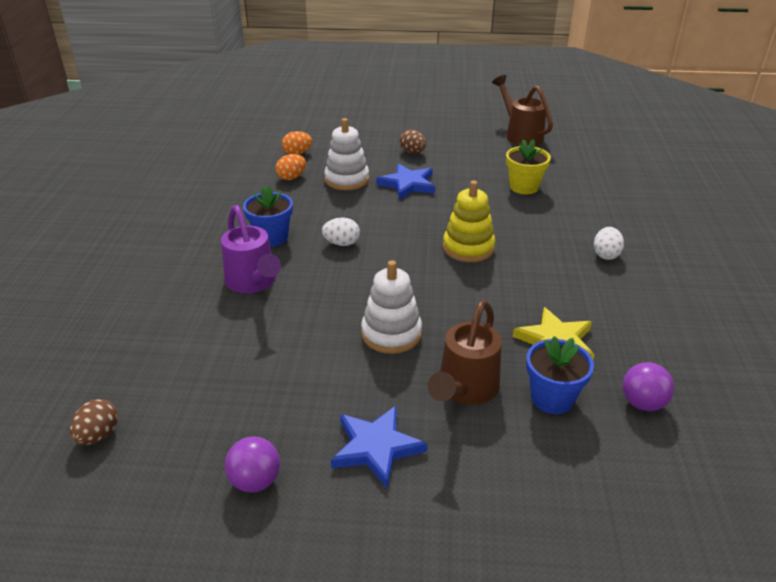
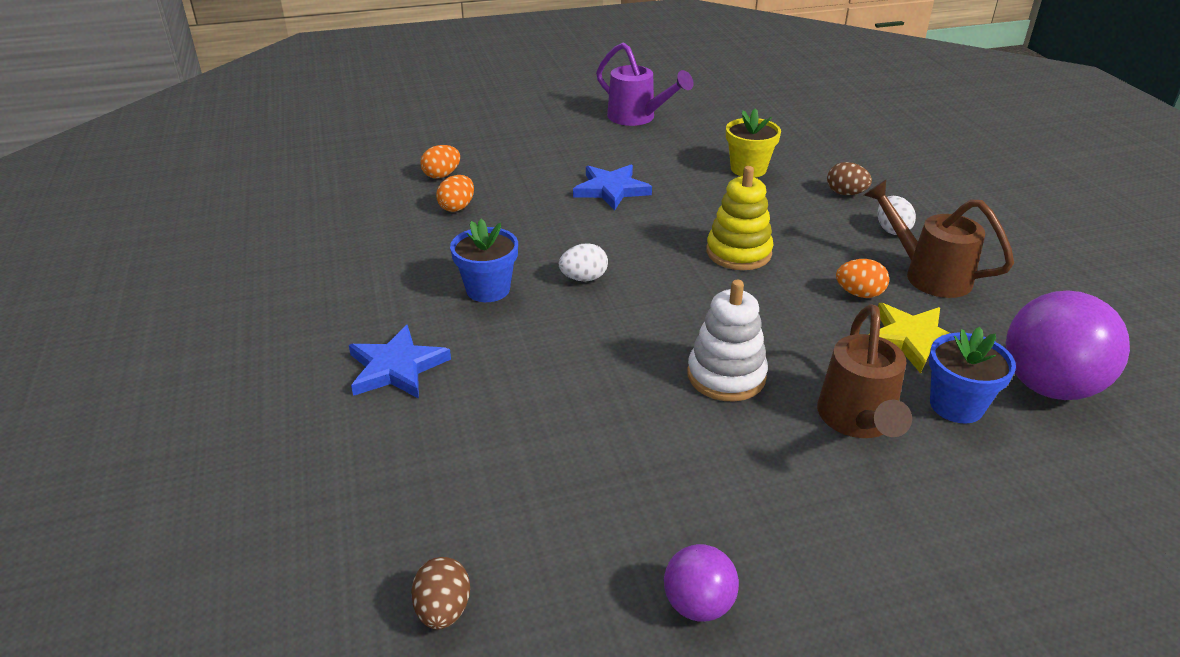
camera: 20 degrees left, 0 degrees up
purple watering can [221,205,281,293] -> purple watering can moved to [596,42,694,126]
white stacking toy [324,118,369,190] -> none
blue star [331,405,427,488] -> blue star moved to [349,325,451,399]
brown egg [400,130,426,154] -> brown egg moved to [827,162,872,195]
brown watering can [492,75,553,146] -> brown watering can moved to [864,180,1014,298]
purple ball [623,362,674,411] -> purple ball [1006,290,1130,400], size x1.88
none -> orange egg [836,259,889,298]

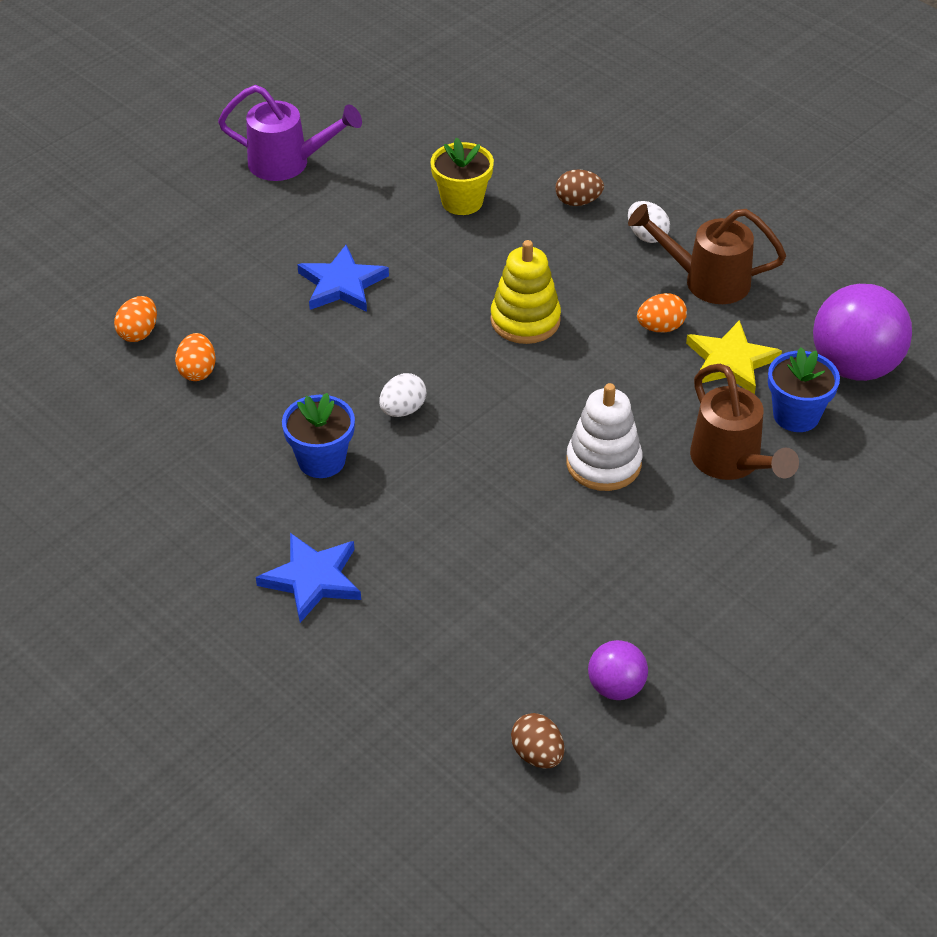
camera: 30 degrees left, 10 degrees up
purple ball [664,544,739,621] -> purple ball moved to [588,640,648,700]

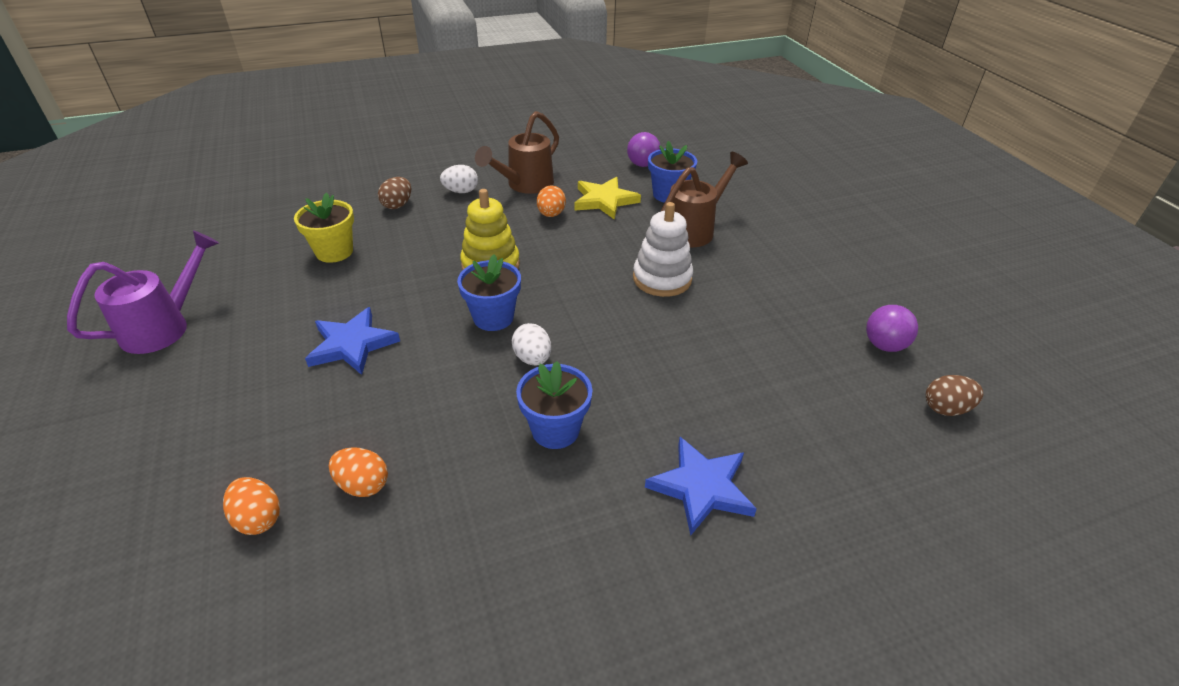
camera: 65 degrees left, 5 degrees down
brown watering can [690,364,799,480] -> brown watering can turned 45 degrees counterclockwise [661,152,748,248]
purple ball [813,284,912,381] -> purple ball [627,132,660,167], size x0.53
none -> blue flower pot [457,254,521,331]

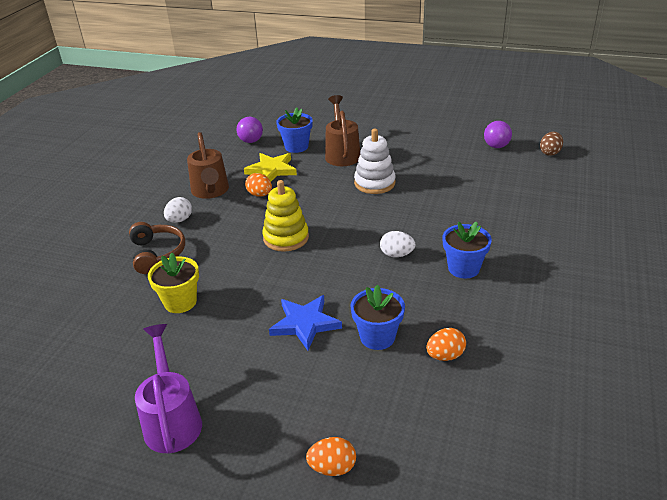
camera: 50 degrees left, 5 degrees down
orange egg [223,477,280,535] -> orange egg moved to [306,437,356,476]
brown egg [378,177,411,209] -> brown headphones [129,222,185,274]
blue flower pot [457,254,521,331] -> blue flower pot moved to [350,285,405,350]
blue star [645,437,757,535] -> none

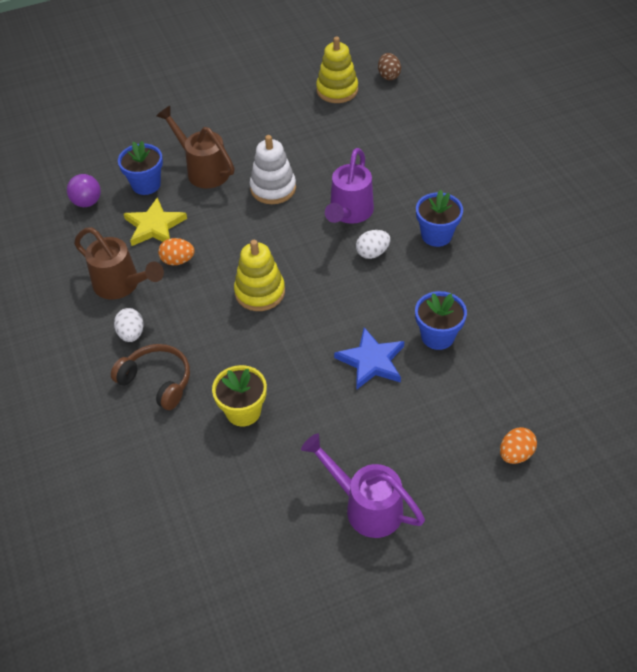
camera: 40 degrees left, 15 degrees up
orange egg [426,328,466,361] -> none
purple ball [484,121,512,148] -> yellow stacking toy [316,37,358,103]
none -> purple watering can [325,148,374,224]

